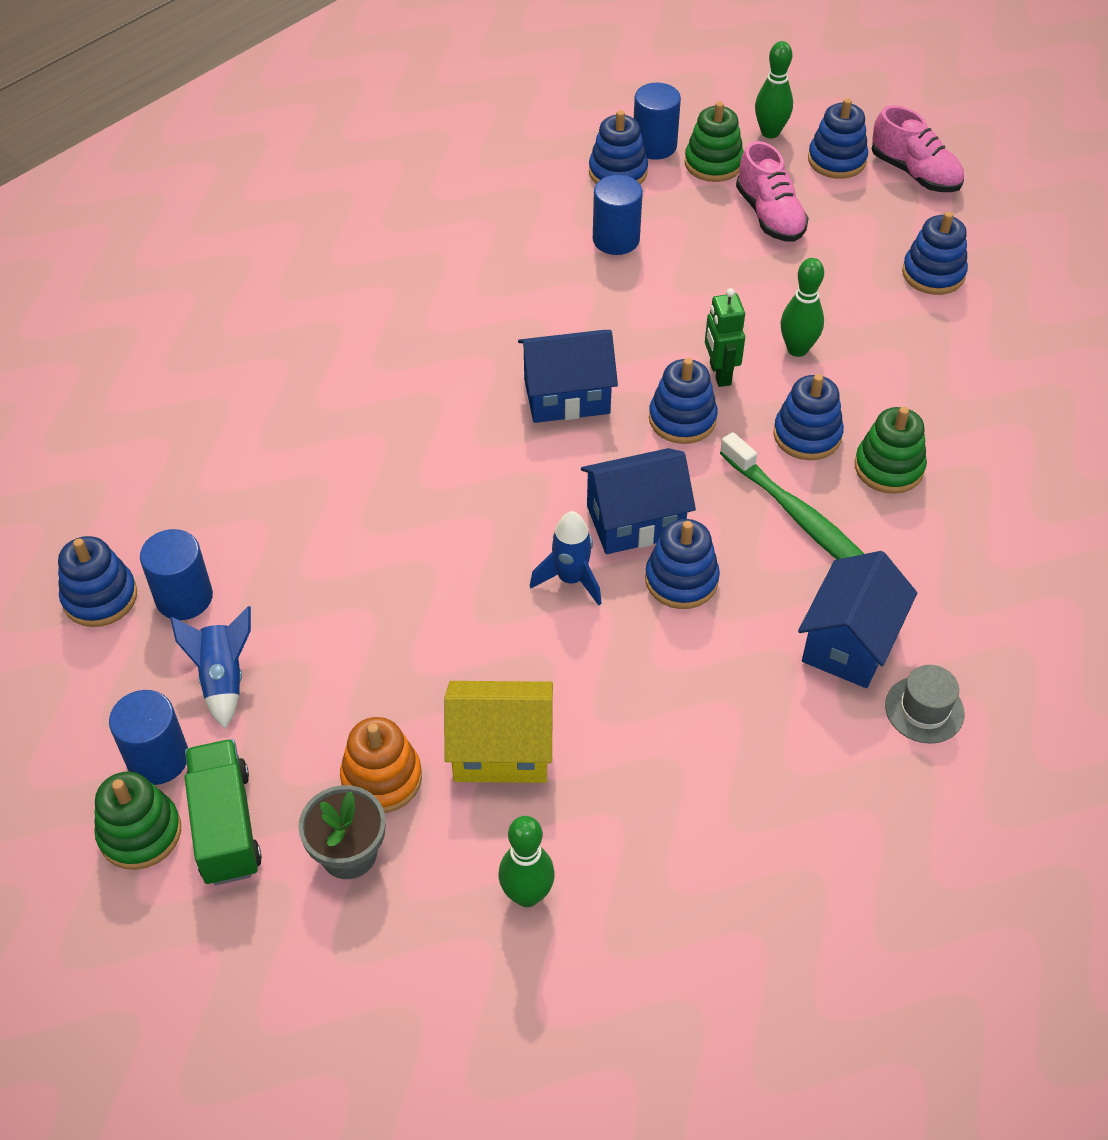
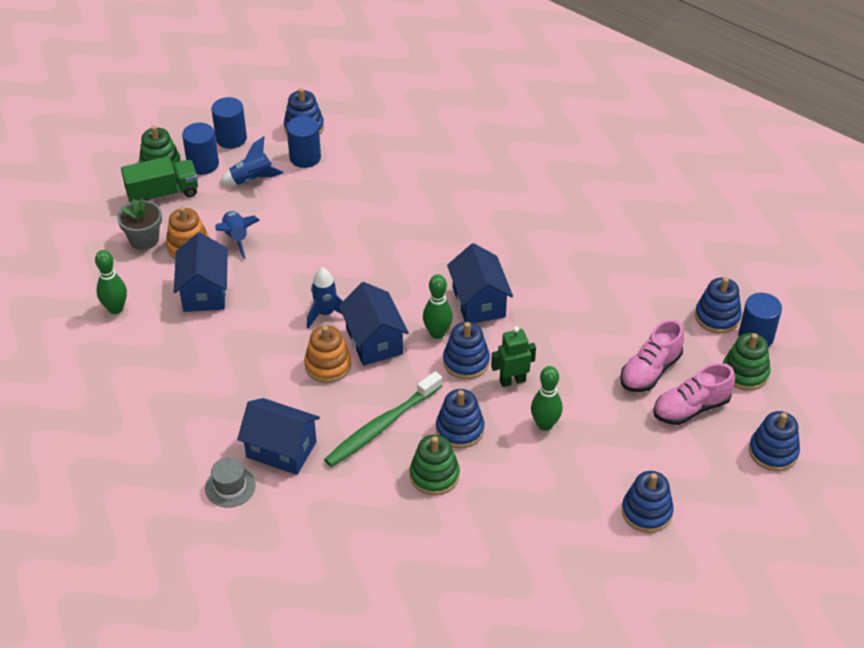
camera: 85 degrees right, 5 degrees down
yellow house [444,681,553,783] -> blue house [174,232,228,312]
blue cylinder [593,175,643,255] -> blue cylinder moved to [211,97,247,149]
blue stacking toy [645,519,720,609] -> orange stacking toy [304,325,352,383]
green bowling pin [755,41,793,139] -> green bowling pin moved to [423,275,453,339]
pink shoe [872,105,964,192] -> pink shoe moved to [620,320,684,392]
none -> blue rocket [215,211,260,259]

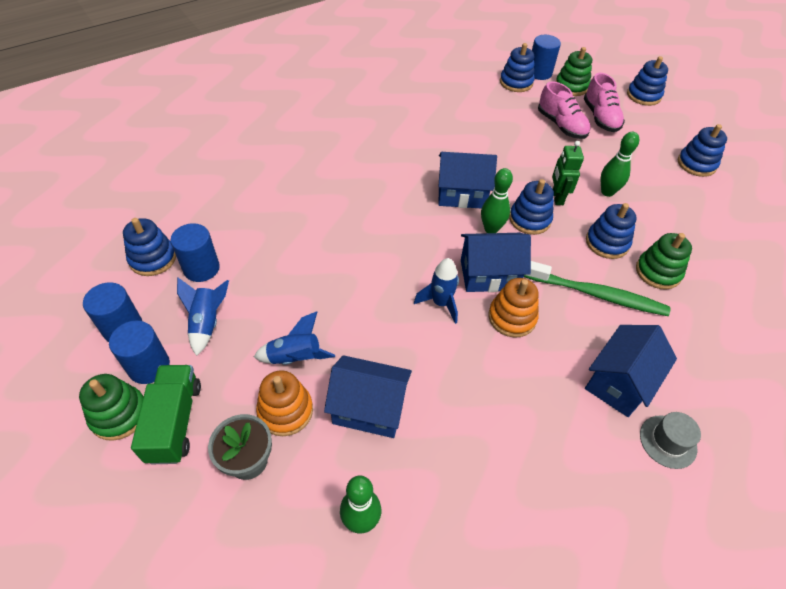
camera: 75 degrees left, 5 degrees up
green toothbrush [324,371,442,467] -> green toothbrush turned 45 degrees counterclockwise [524,261,671,316]

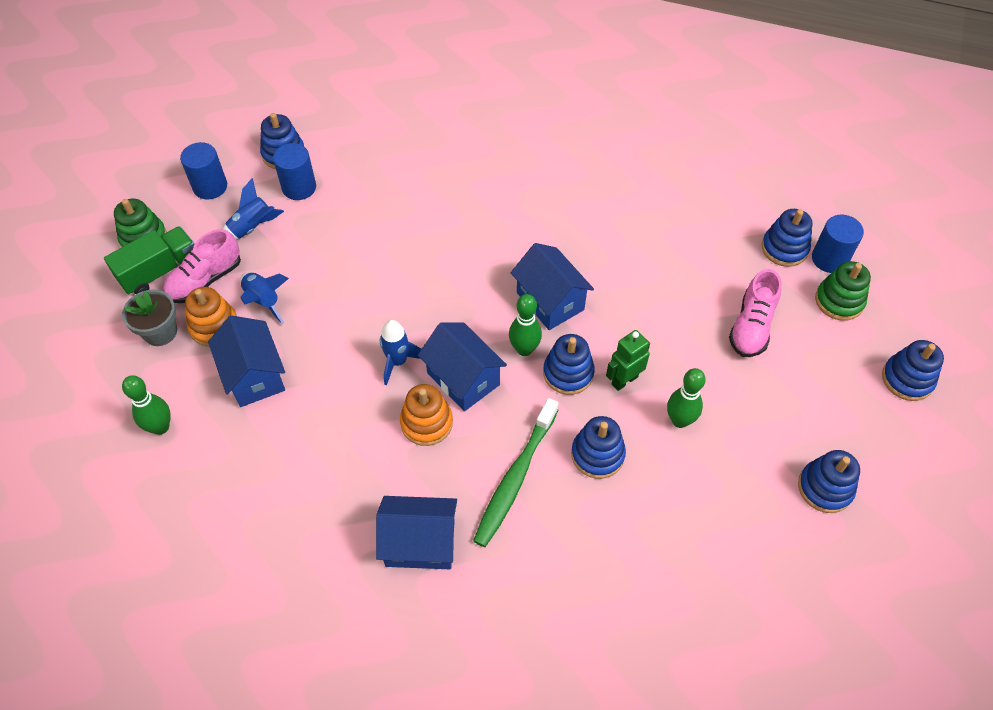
camera: 55 degrees right, 5 degrees up
blue cylinder [109,321,170,384] -> none
green toothbrush [524,261,671,316] -> green toothbrush turned 45 degrees clockwise [473,398,559,547]
pink shoe [583,73,625,132] -> pink shoe moved to [163,229,241,303]
green stacking toy [636,233,692,290] -> none
grey hat [640,412,701,469] -> none

